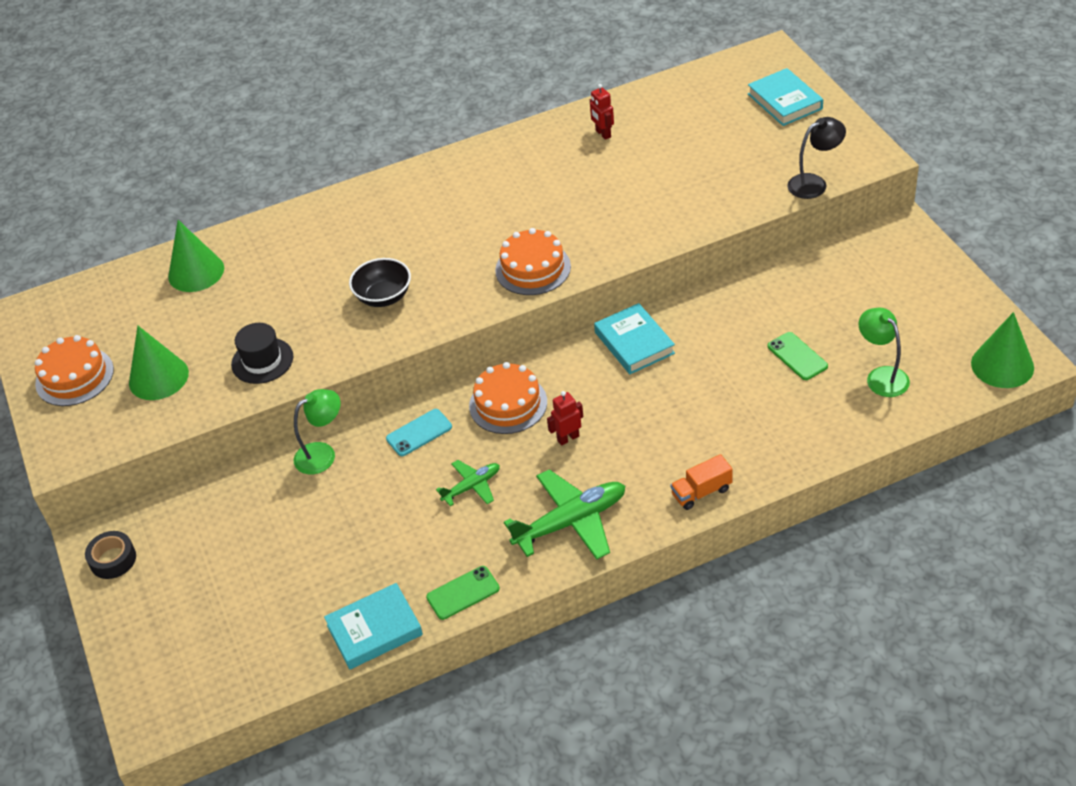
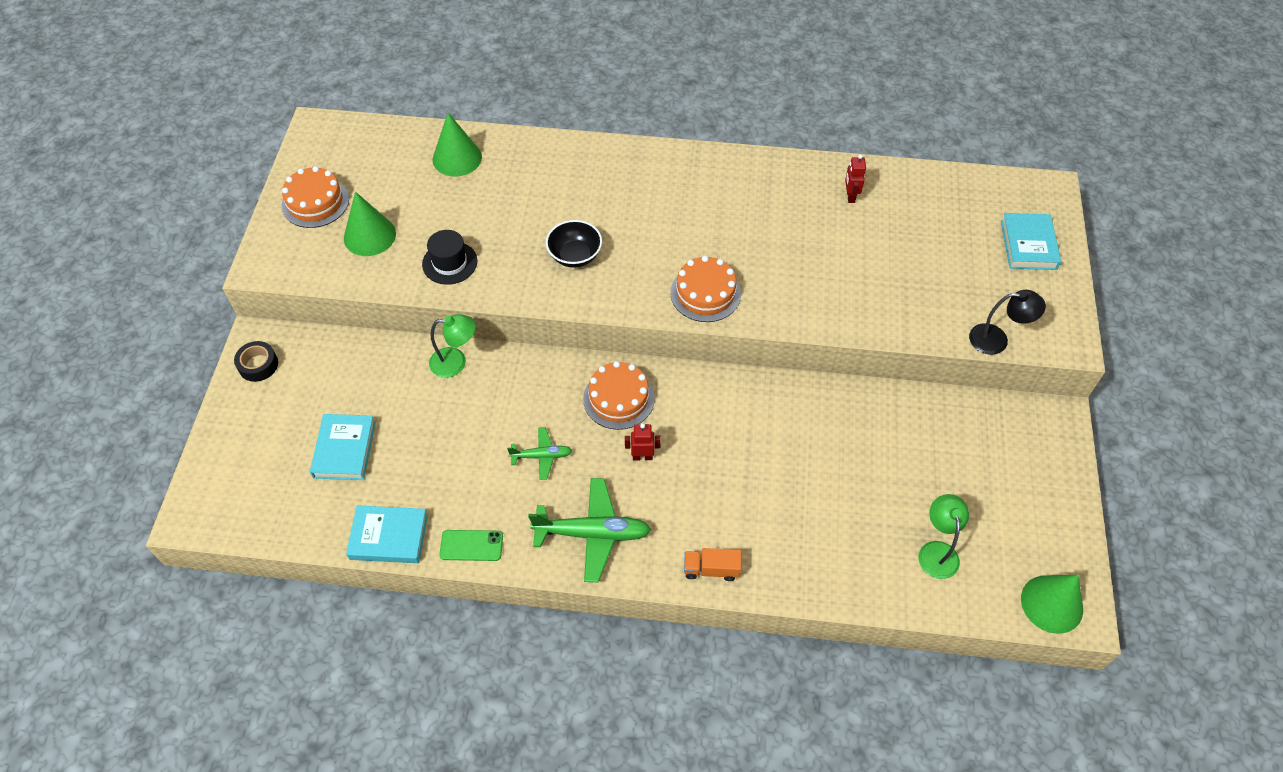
camera: 25 degrees right, 10 degrees up
turquoise phone [386,409,452,456] -> none
turquoise book [594,303,675,374] -> turquoise book moved to [310,414,376,480]
green phone [768,332,828,380] -> none

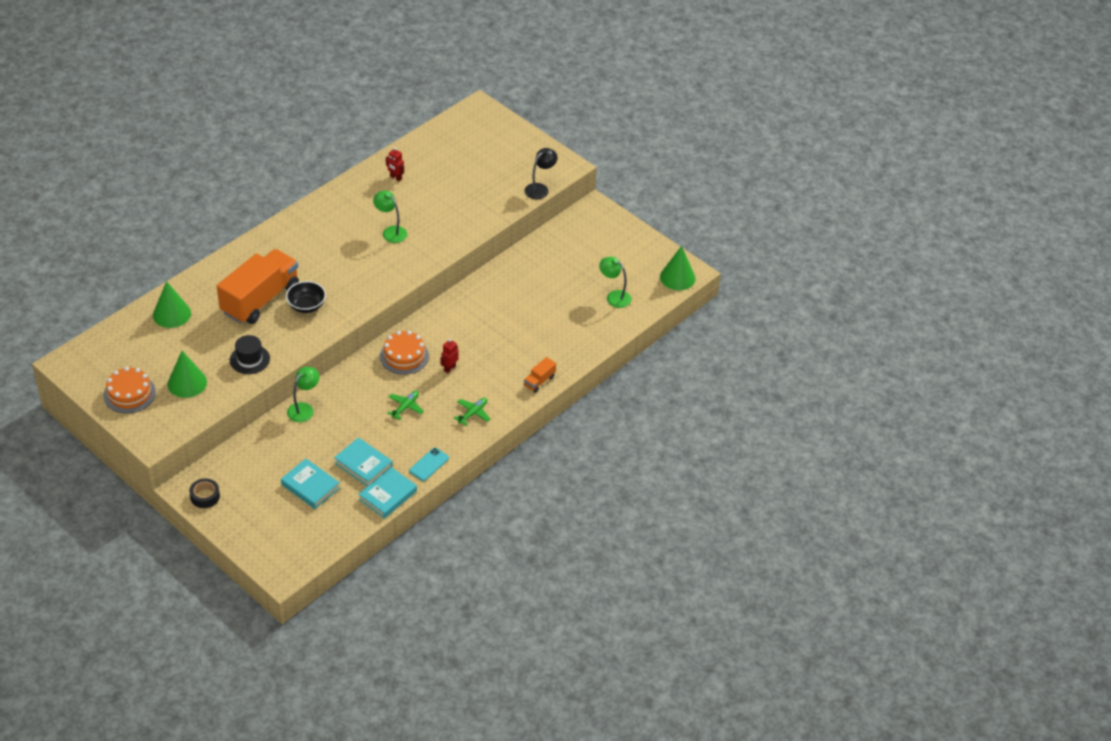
camera: 55 degrees left, 10 degrees down
green phone [440,530,503,561] -> turquoise phone [409,448,449,481]
green plane [528,478,651,582] -> green plane [454,398,490,426], size x0.55
orange cake [670,256,741,322] -> none
turquoise book [1001,213,1061,270] -> turquoise book moved to [334,437,393,486]
none -> orange truck [217,249,299,324]
none -> green lamp [373,191,407,243]

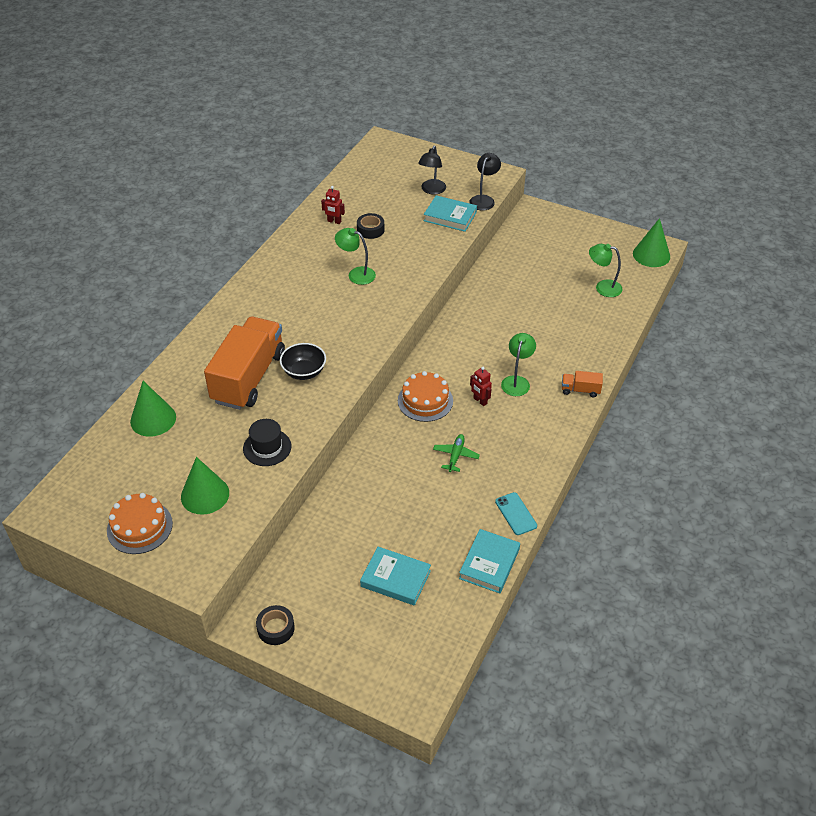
camera: 15 degrees left, 0 degrees up
green lamp [287,367,319,422] -> green lamp moved to [501,333,536,396]
turquoise book [334,437,393,486] -> turquoise book moved to [424,195,477,232]
turquoise phone [409,448,449,481] -> turquoise phone turned 45 degrees counterclockwise [495,492,537,535]
red robot [441,339,458,373] -> red robot turned 60 degrees counterclockwise [470,367,492,406]
green plane [454,398,490,426] -> none
orange truck [524,357,556,393] -> orange truck turned 75 degrees clockwise [562,371,603,397]
none -> black tape [357,213,385,239]
none -> black lamp [418,146,446,195]

